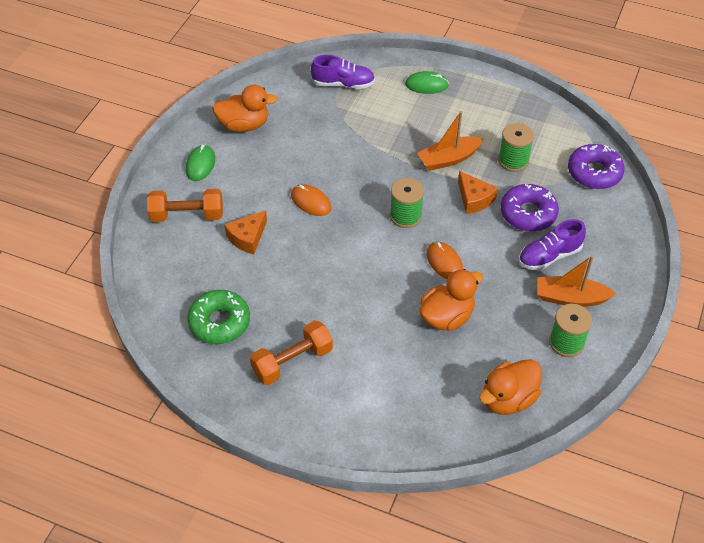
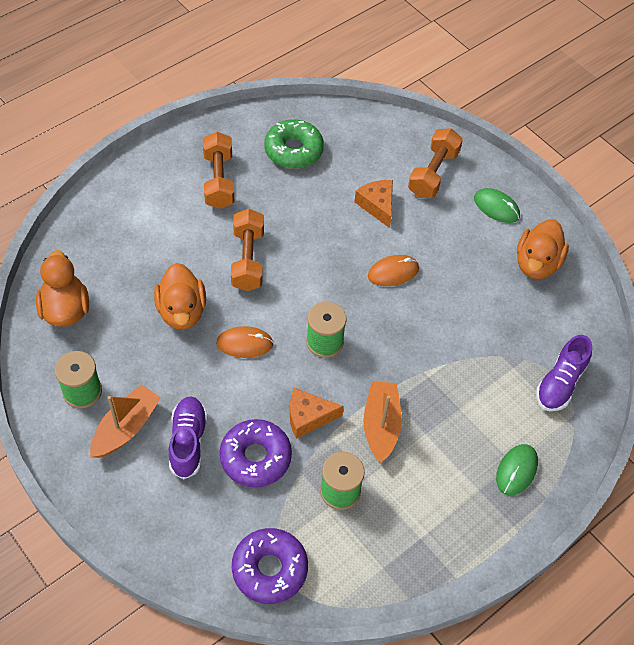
camera: 115 degrees right, 5 degrees up
none -> orange dumbbell [231,209,264,291]

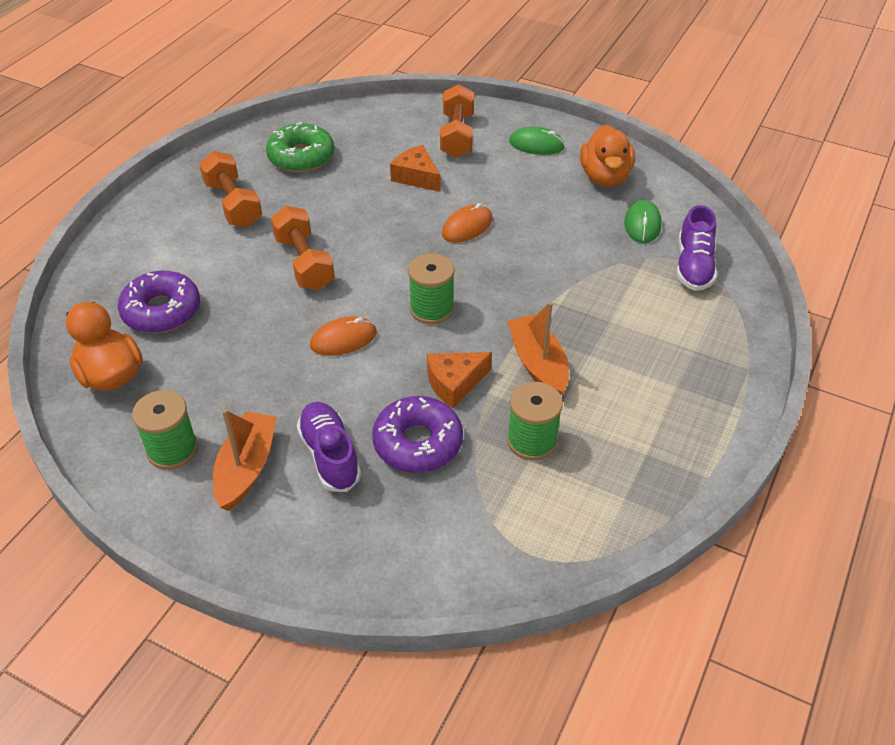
camera: 20 degrees left, 10 degrees down
orange duck [154,263,206,330] -> none
purple donut [232,528,308,604] -> purple donut moved to [118,271,200,333]
green mouse [496,444,538,496] -> green mouse moved to [624,200,662,243]

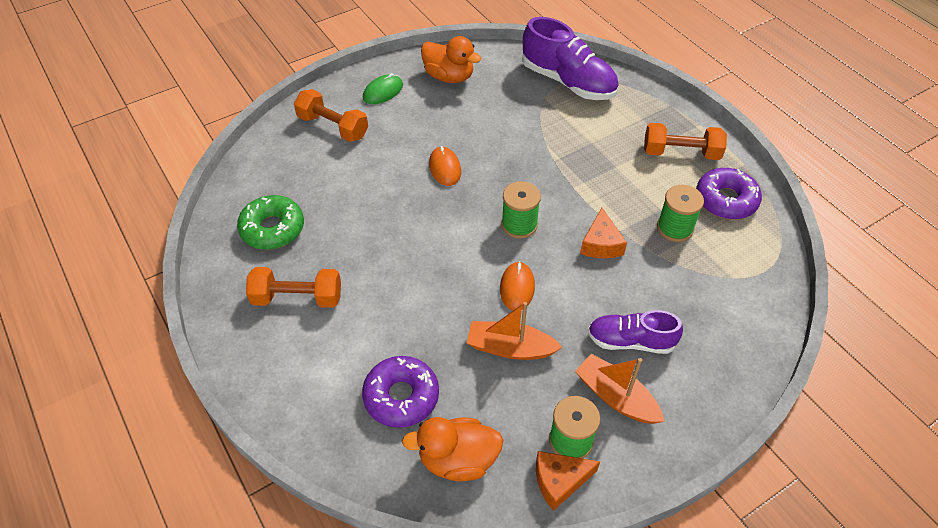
camera: 60 degrees left, 5 degrees up
orange dumbbell [271,205,335,290] -> orange dumbbell moved to [644,123,727,160]
purple donut [372,396,463,473] -> purple donut moved to [696,168,762,219]
orange cheese [390,145,441,192] -> orange cheese moved to [536,451,600,511]
orange boat [508,302,569,395] -> orange boat moved to [467,302,562,360]
green mouse [624,200,662,243] -> none
purple shoe [676,205,717,291] -> purple shoe [522,17,619,100], size x1.61

